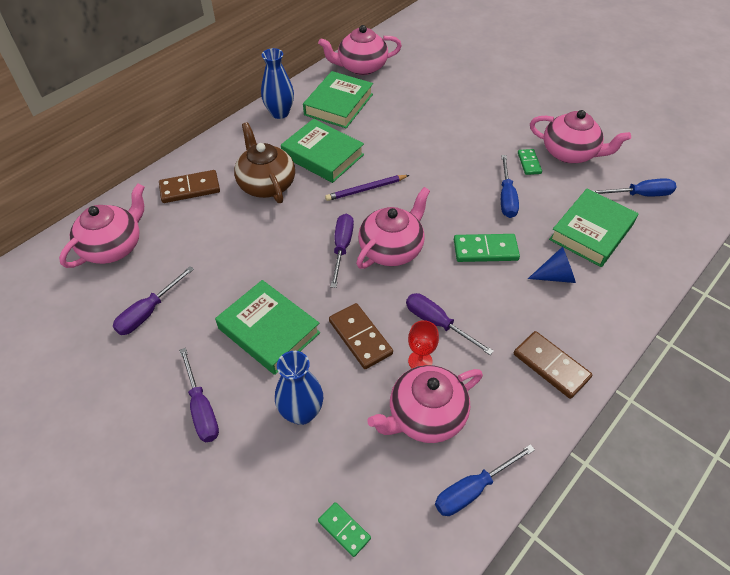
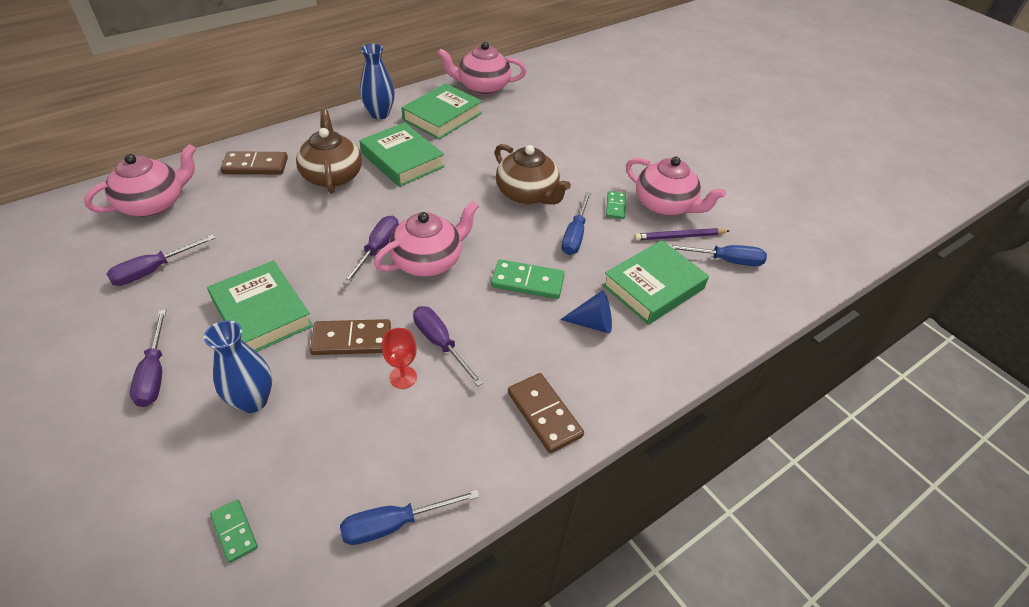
camera: 10 degrees right, 5 degrees down
purple pencil [325,175,409,201] -> purple pencil moved to [634,228,730,241]
brown domino [329,303,393,369] -> brown domino turned 75 degrees counterclockwise [310,319,391,355]
pink teapot [367,365,483,443] -> none
none -> brown teapot [495,144,571,205]

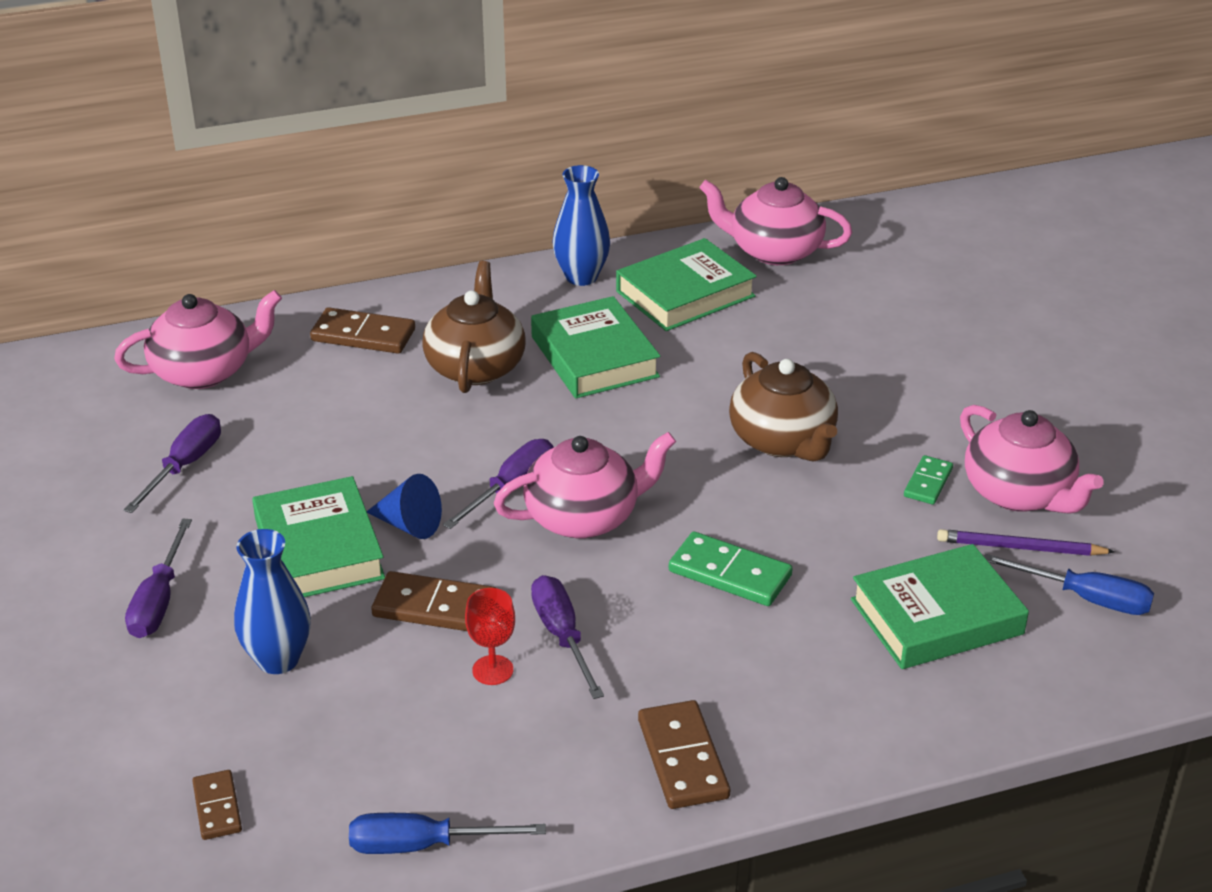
camera: 20 degrees right, 10 degrees down
purple screwdriver [106,234,215,286] -> purple screwdriver turned 135 degrees clockwise [123,414,221,513]
green domino [210,499,258,563] -> brown domino [192,770,242,840]
blue cone [560,290,612,334] -> blue cone moved to [367,474,442,539]
blue screwdriver [562,192,591,255] -> none

